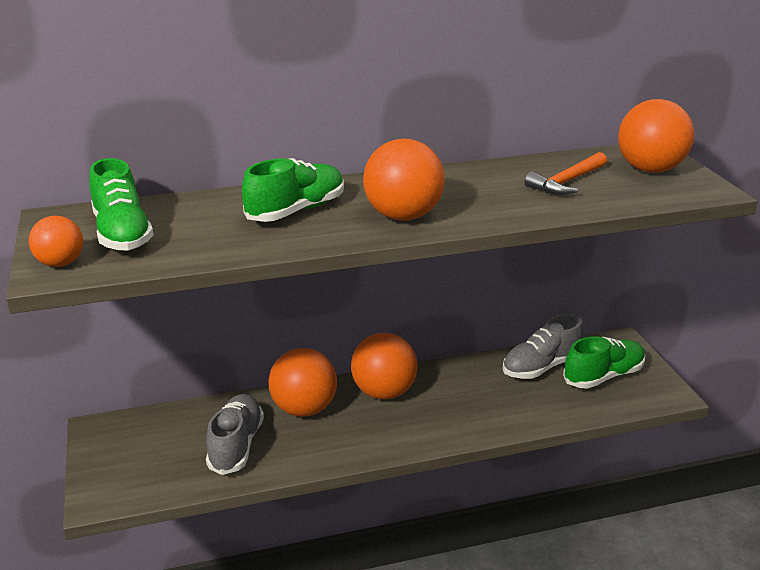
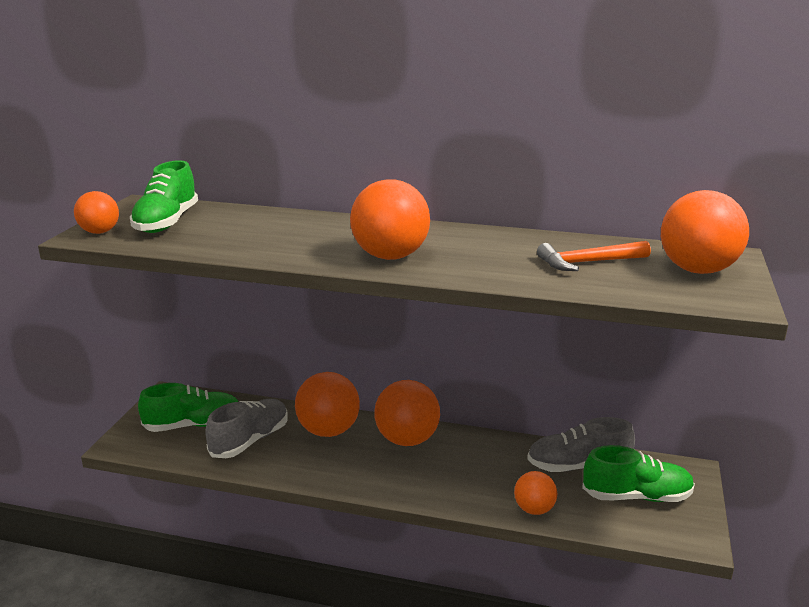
camera: 30 degrees right, 5 degrees down
green shoe [242,158,344,222] -> green shoe moved to [138,383,238,432]
none -> orange ball [514,471,557,515]

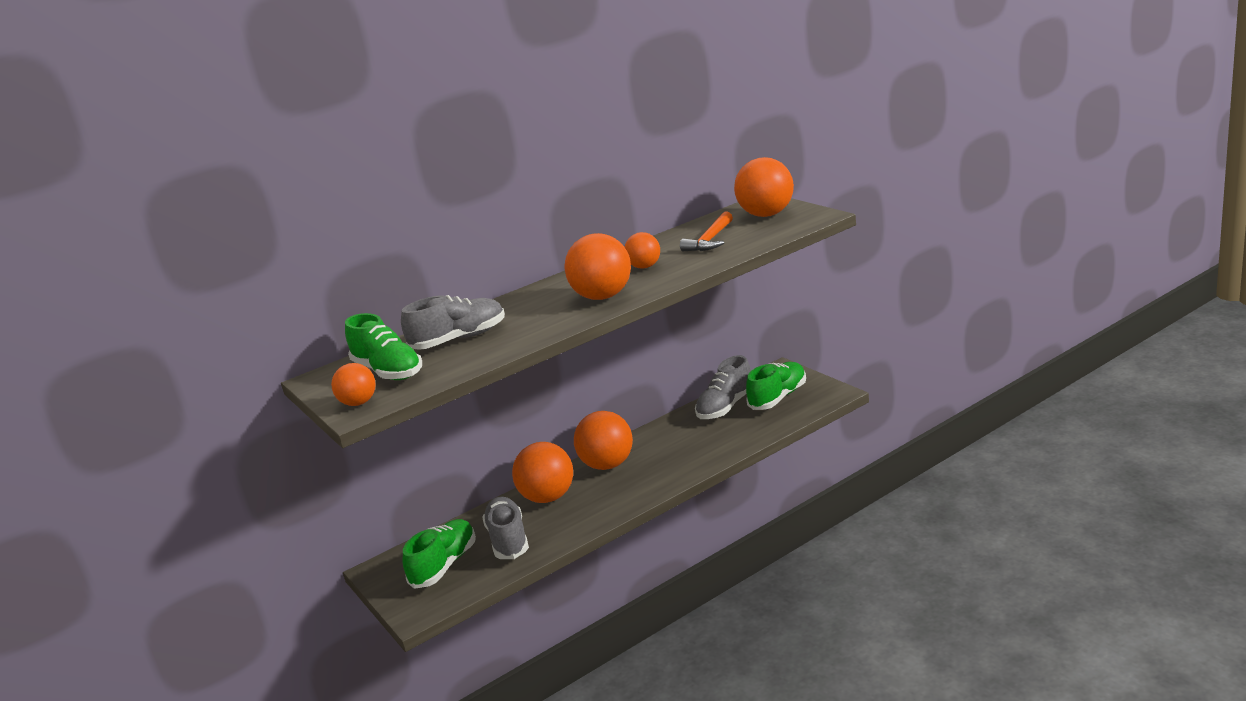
camera: 45 degrees left, 0 degrees up
orange ball [514,471,557,515] -> orange ball moved to [625,232,660,269]
none -> grey shoe [401,295,505,350]

